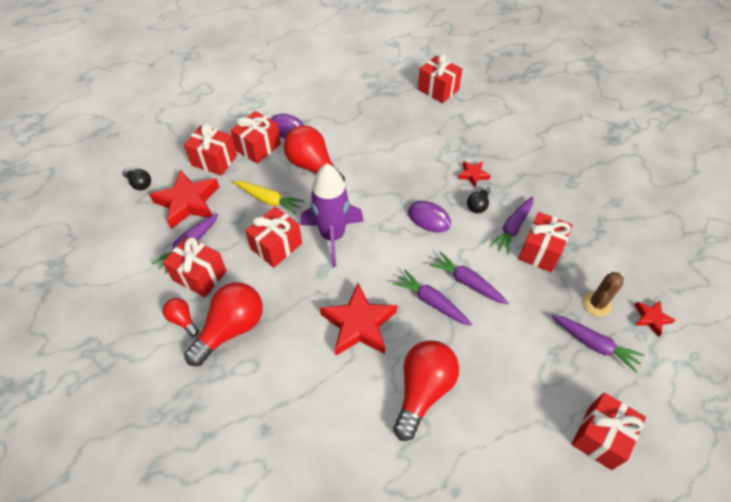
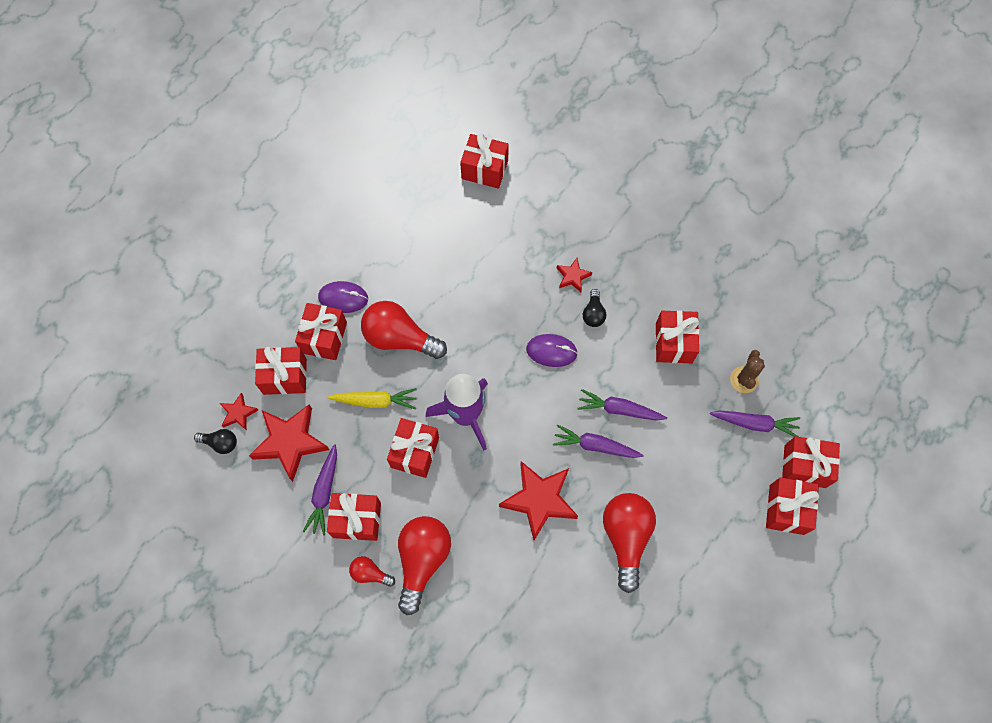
camera: 25 degrees left, 15 degrees up
purple carrot [490,196,533,255] -> none
red star [634,301,675,337] -> red star moved to [220,393,258,431]
none -> red gift [782,436,840,488]

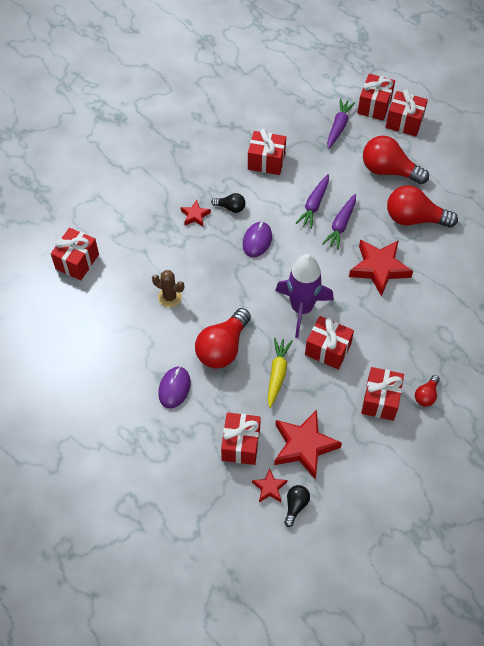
camera: 80 degrees left, 10 degrees down
red gift [295,303,347,360] -> none
purple carrot [303,444,337,536] -> none
red light bulb [398,516,451,615] -> red light bulb moved to [363,136,429,184]
brown cactus [730,350,765,393] -> brown cactus moved to [152,270,184,307]

